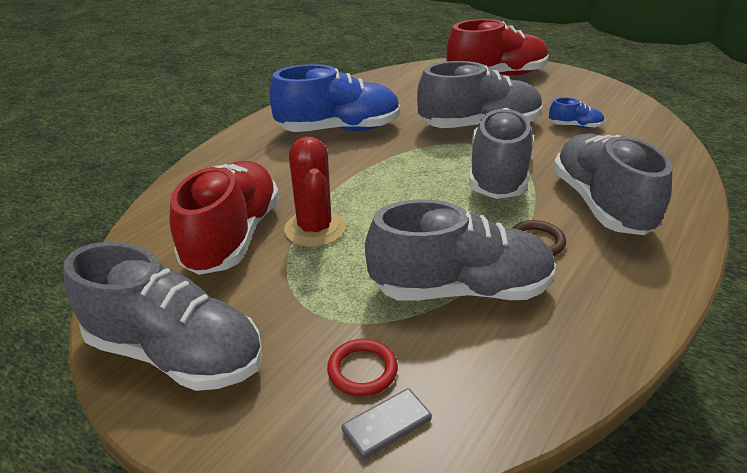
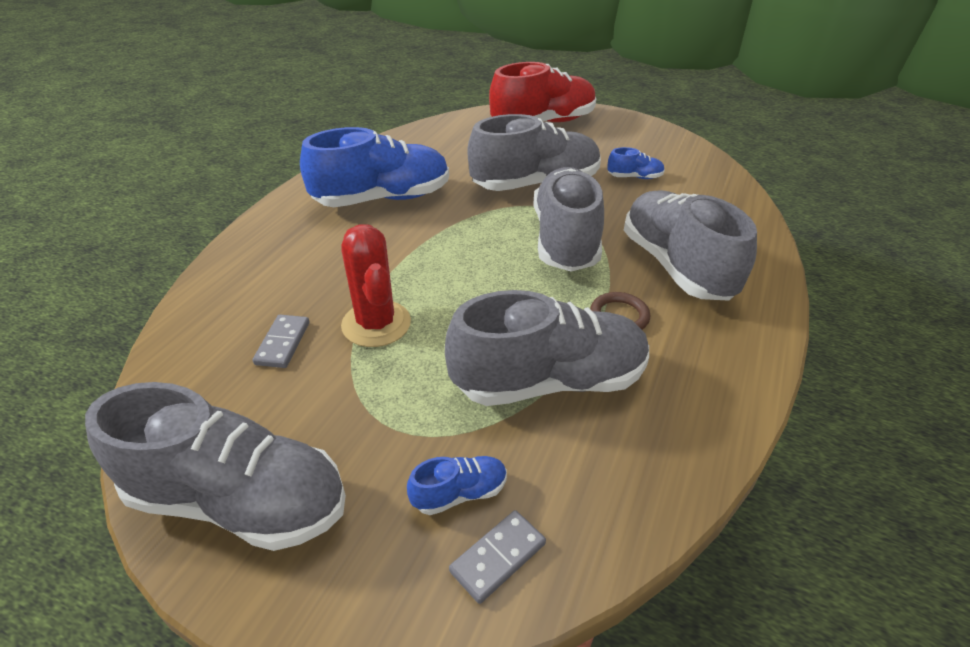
camera: 10 degrees left, 5 degrees up
red shoe [170,161,279,275] -> grey domino [252,315,310,368]
red ring [327,339,398,396] -> blue shoe [407,456,507,515]

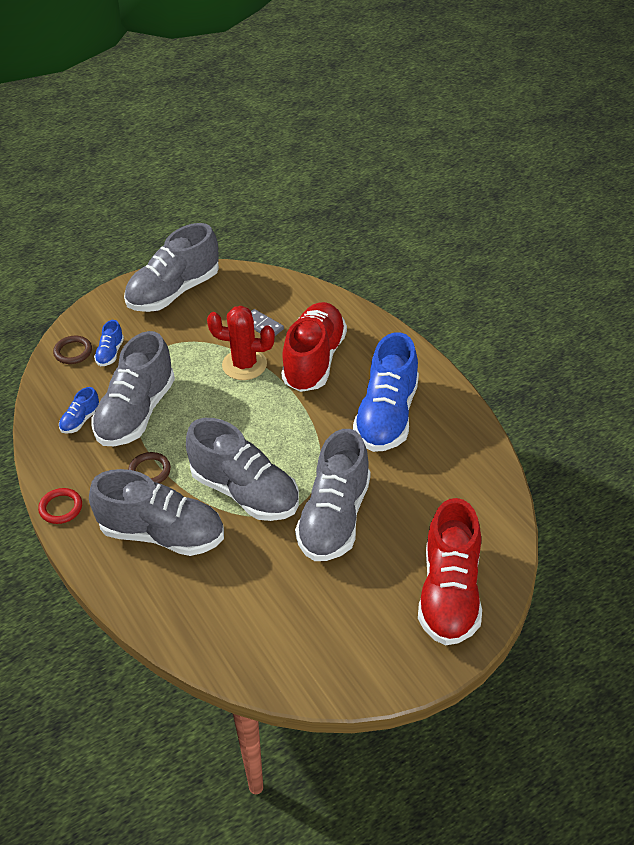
camera: 125 degrees right, 5 degrees up
grey domino [449,510,546,604] -> brown ring [53,336,92,364]
blue shoe [607,147,665,179] -> blue shoe moved to [59,387,99,434]
none -> red ring [38,488,82,524]
none -> red shoe [281,302,347,392]

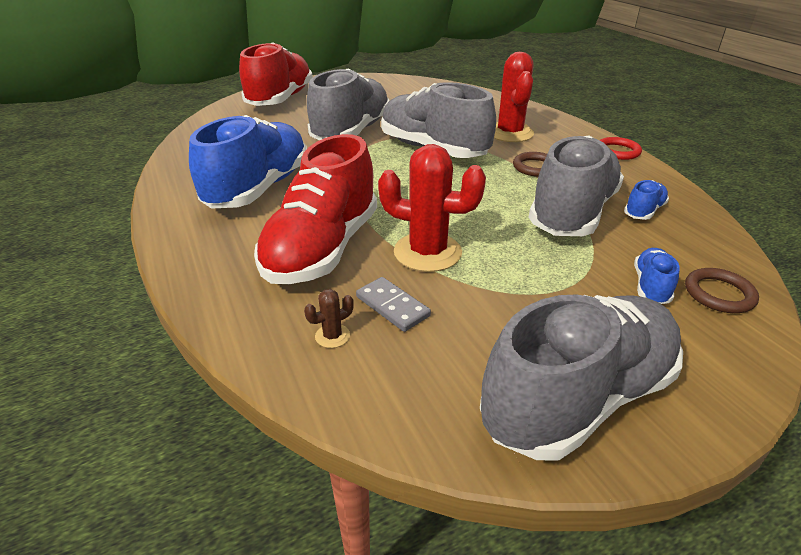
camera: 175 degrees left, 10 degrees down
grey shoe [89,469,224,556] -> red cactus [494,52,534,142]
none -> brown cactus [304,289,354,348]

